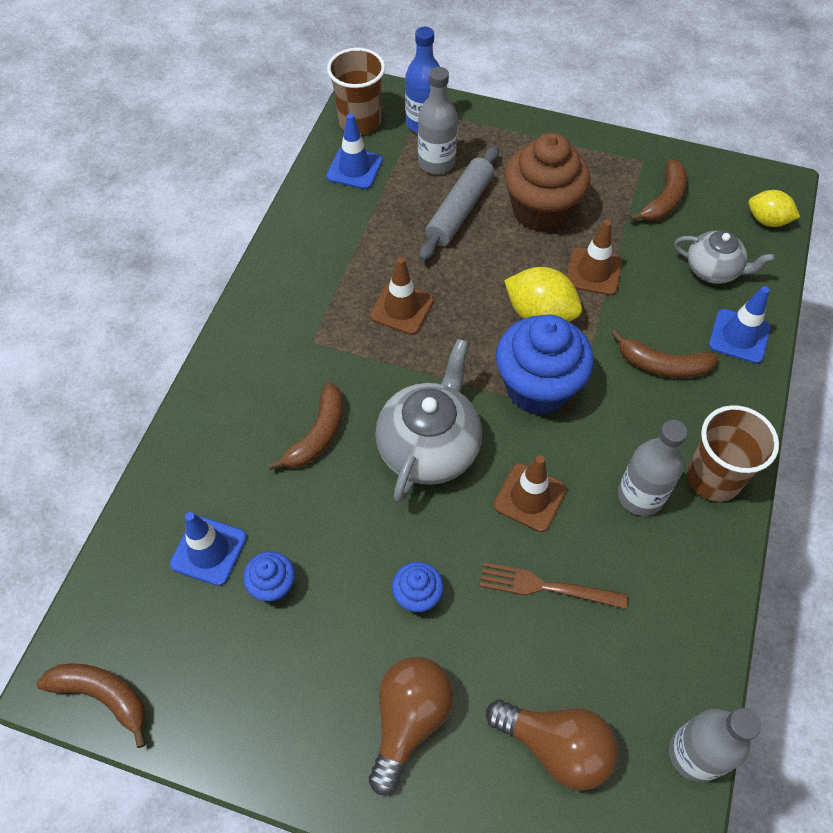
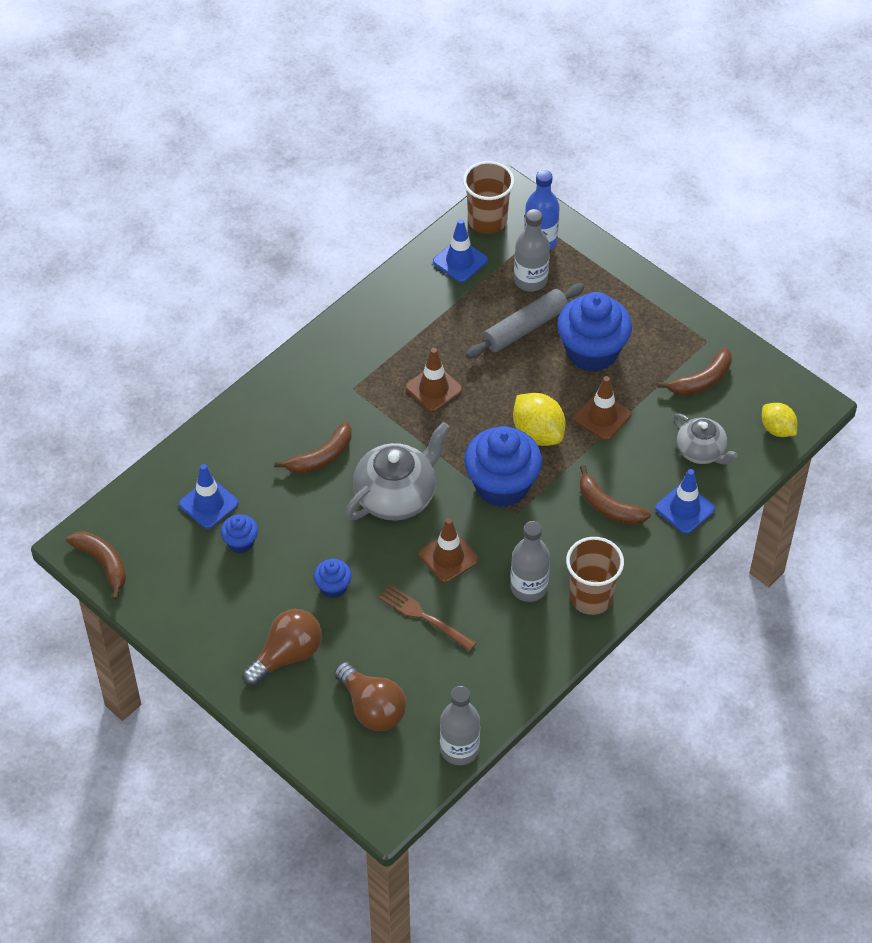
camera: 25 degrees right, 5 degrees down
brown cupcake [504,133,590,232] -> blue cupcake [557,292,632,372]

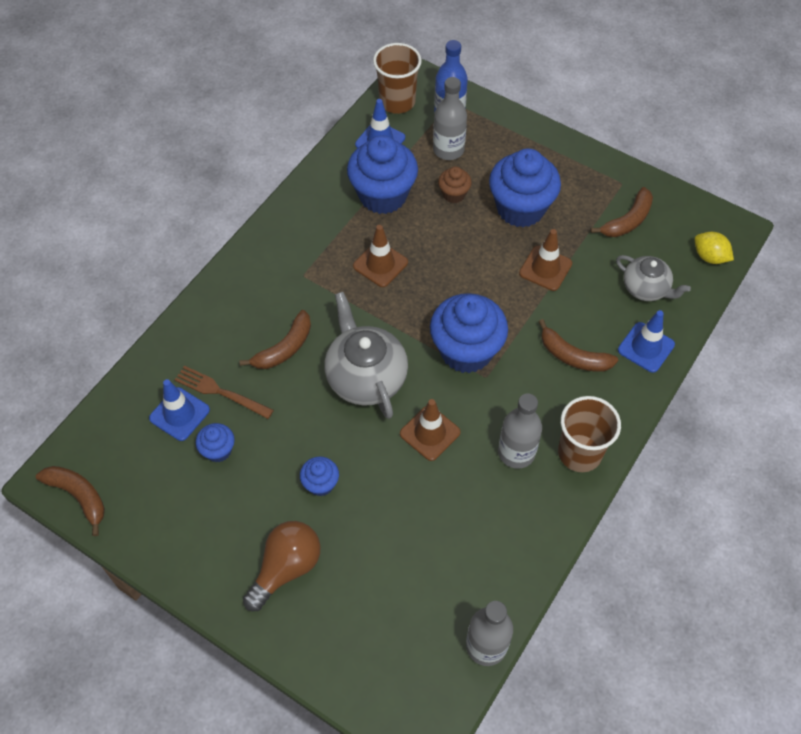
camera: 10 degrees left, 5 degrees up
brown light bulb [334,662,406,731] -> none
grey teapot [345,422,450,521] -> grey teapot turned 60 degrees counterclockwise [324,292,408,419]
brown fork [379,585,476,651] -> brown fork moved to [175,366,274,419]
grey rolling pin [466,283,585,358] -> brown cupcake [438,166,472,203]
yellow lemon [513,393,566,446] -> none
none -> blue cupcake [347,135,418,214]

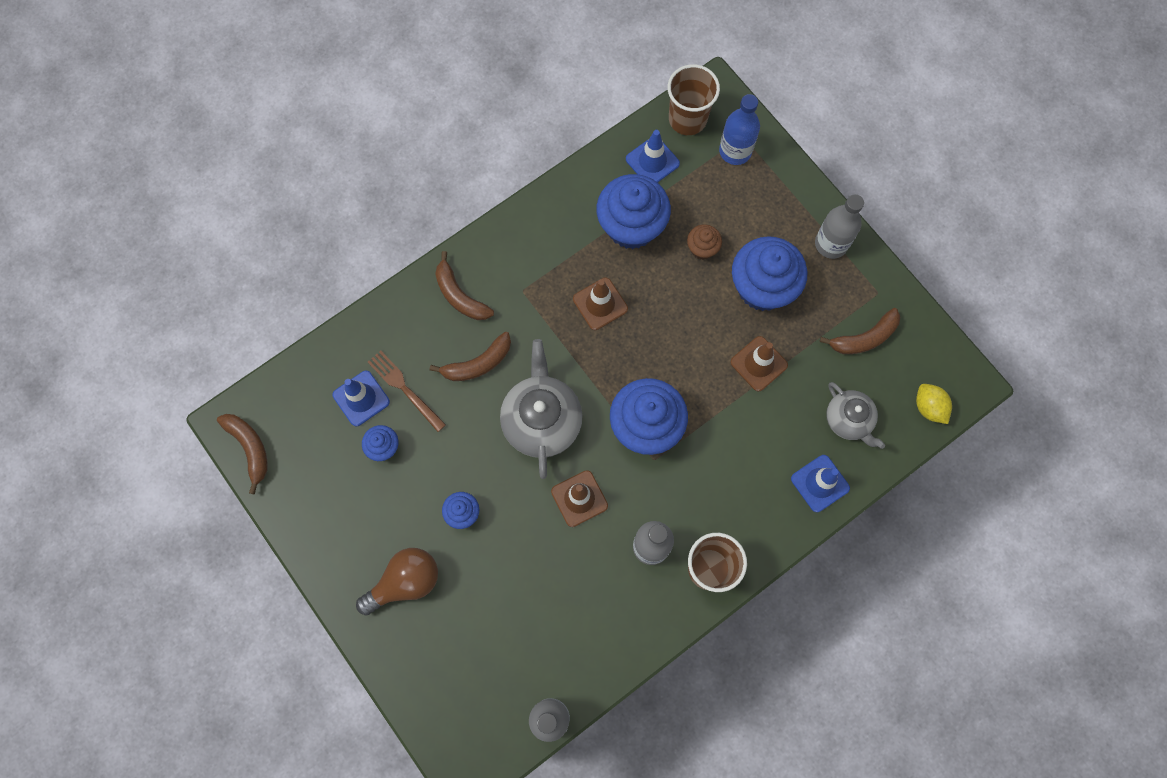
camera: 20 degrees right, 15 degrees up
grey bottle [433,77,467,160] -> grey bottle moved to [815,194,864,259]
brown banana [538,319,618,372] -> brown banana moved to [435,251,494,320]

